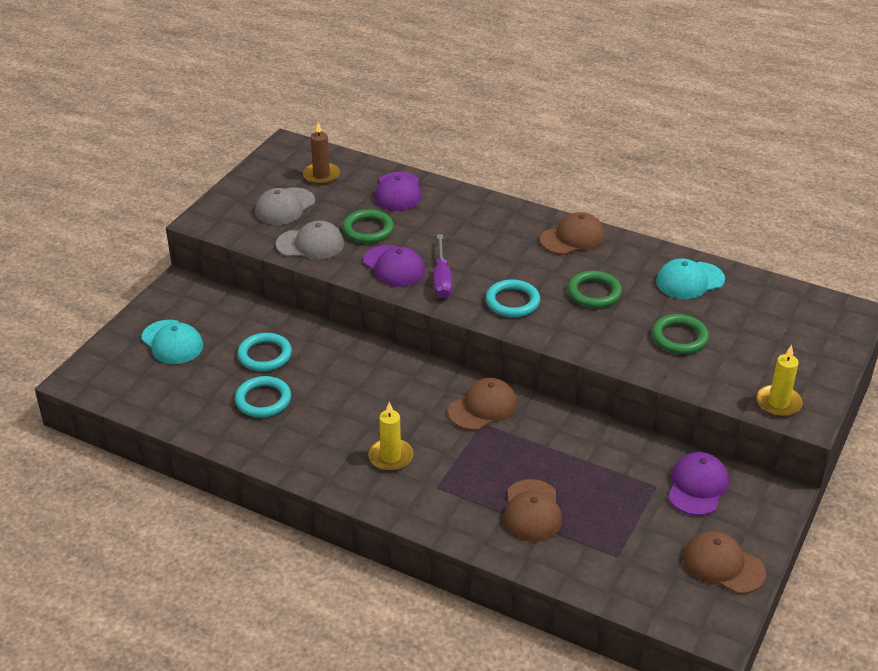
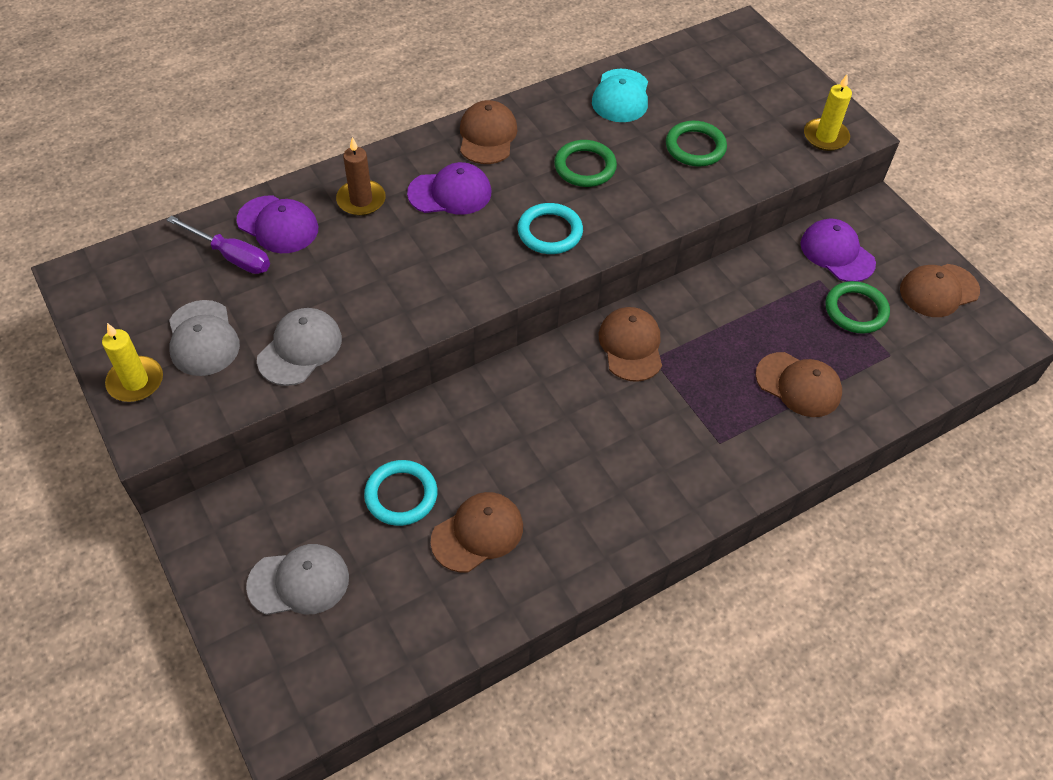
camera: 60 degrees left, 15 degrees up
turquoise cap [141,320,203,364] -> grey cap [246,544,349,615]
turquoise ring [235,376,291,417] -> brown cap [431,492,523,572]
brown candle [303,122,340,185] -> brown candle moved to [336,137,386,216]
green ring [343,209,394,243] -> green ring moved to [825,281,890,334]
purple cap [363,245,425,287] -> purple cap moved to [407,162,491,215]
yellow candle [368,402,413,471] -> yellow candle moved to [102,323,163,402]
purple screwdriver [434,234,452,298] -> purple screwdriver moved to [167,216,270,274]

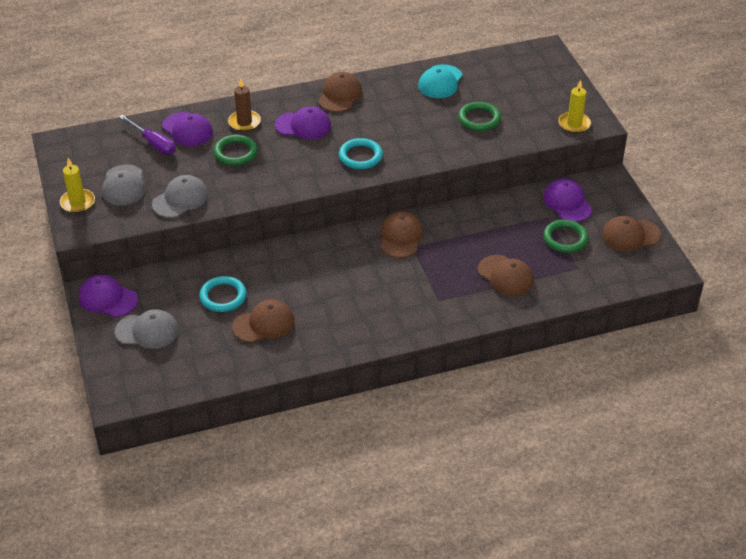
camera: 15 degrees right, 10 degrees down
green ring [554,140,617,187] -> green ring moved to [213,135,258,166]
none -> purple cap [79,275,138,317]

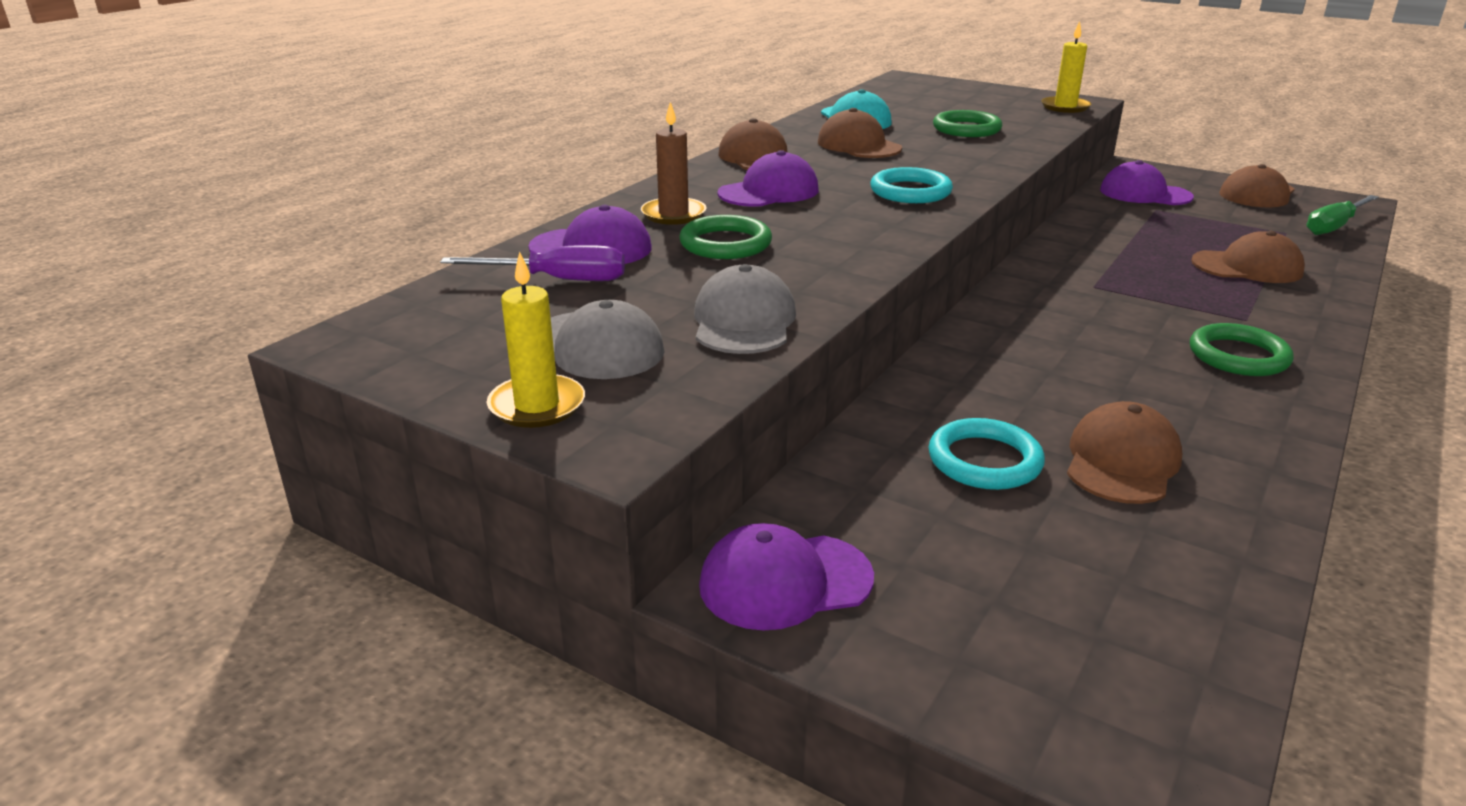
camera: 40 degrees left, 15 degrees down
grey cap [115,309,178,349] -> none
brown cap [381,212,423,258] -> brown cap moved to [818,108,902,158]
green ring [543,220,588,253] -> green ring moved to [1190,323,1294,376]
none -> green screwdriver [1306,195,1379,235]

